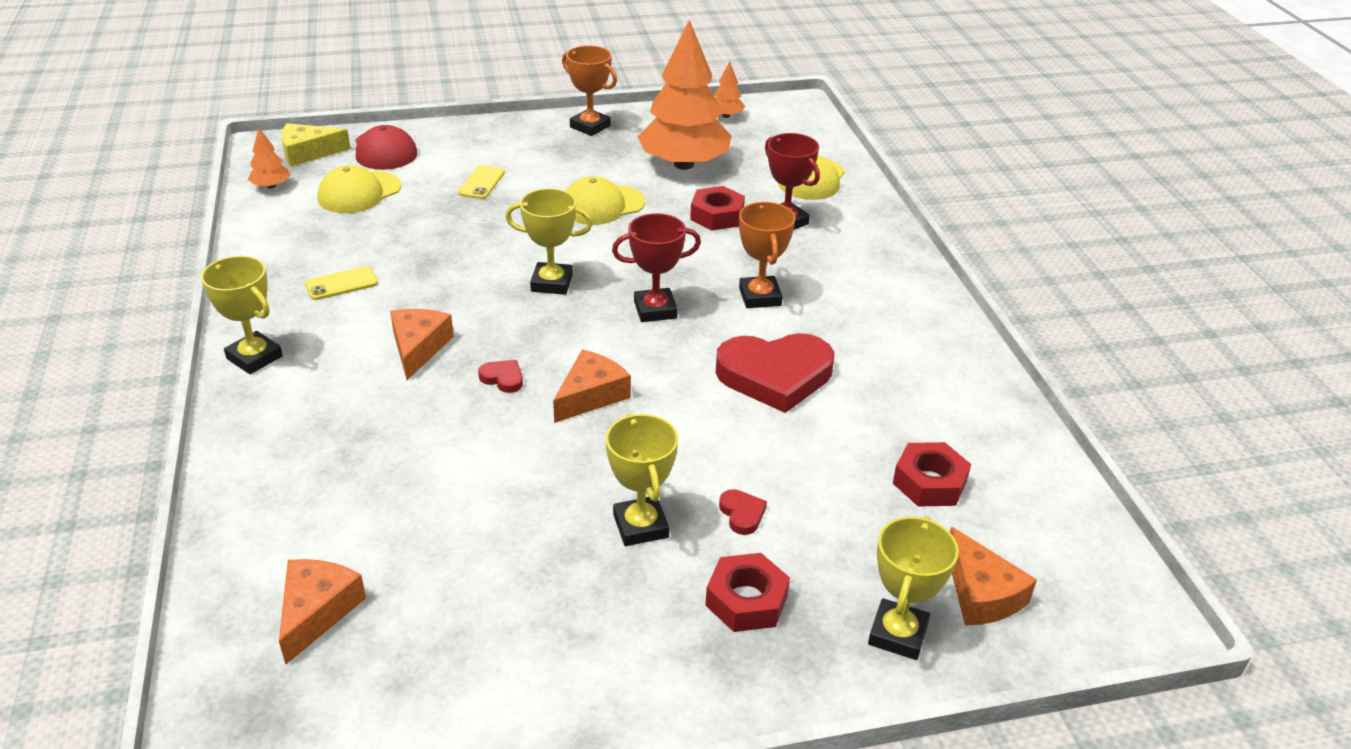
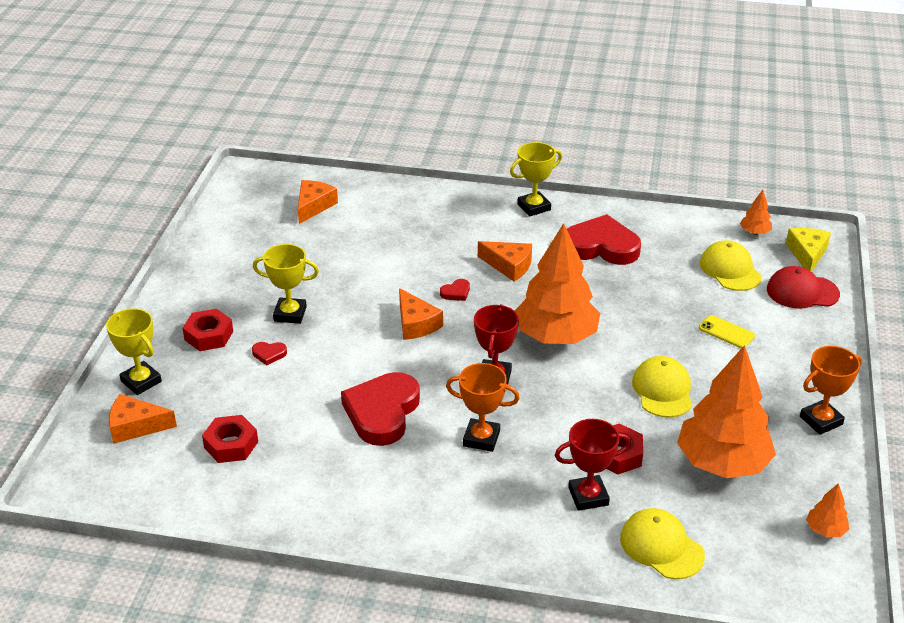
camera: 115 degrees right, 0 degrees up
orange cheese [279,559,366,664] -> orange cheese turned 105 degrees counterclockwise [298,180,338,224]
yellow phone [305,266,378,300] -> red heart [567,214,641,265]
yellow trophy [505,188,593,295] -> orange tree [515,223,600,344]

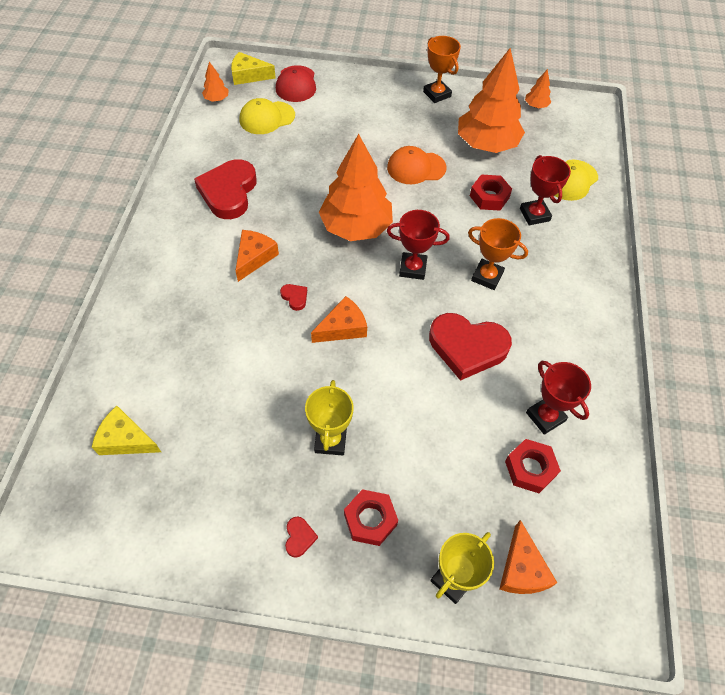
camera: 95 degrees left, 20 degrees up
red heart [252,342,287,365] -> red heart moved to [285,516,318,558]
orange cheese [298,180,338,224] -> yellow cheese [92,406,161,455]
orange trophy [446,363,520,452] -> orange trophy turned 75 degrees counterclockwise [468,218,528,290]
yellow trophy [510,142,562,216] -> none
yellow cap [632,356,692,418] -> orange cap [387,146,446,184]
yellow phone [699,315,755,348] -> none
none -> red trophy [526,361,591,435]

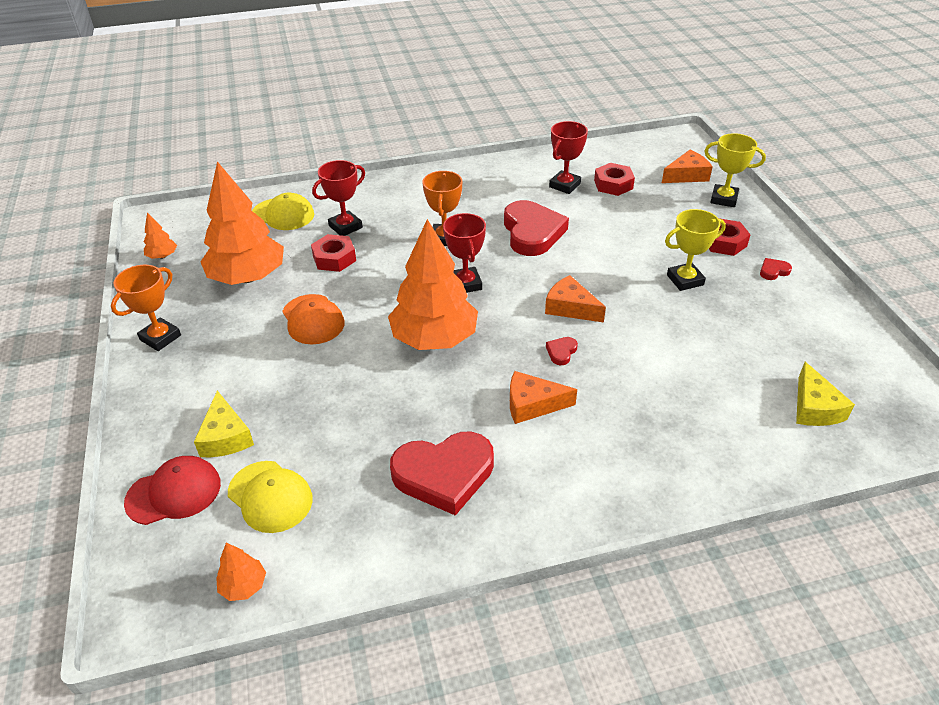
camera: 110 degrees left, 15 degrees down
yellow cheese [231,52,276,85] -> yellow cheese moved to [194,391,254,457]

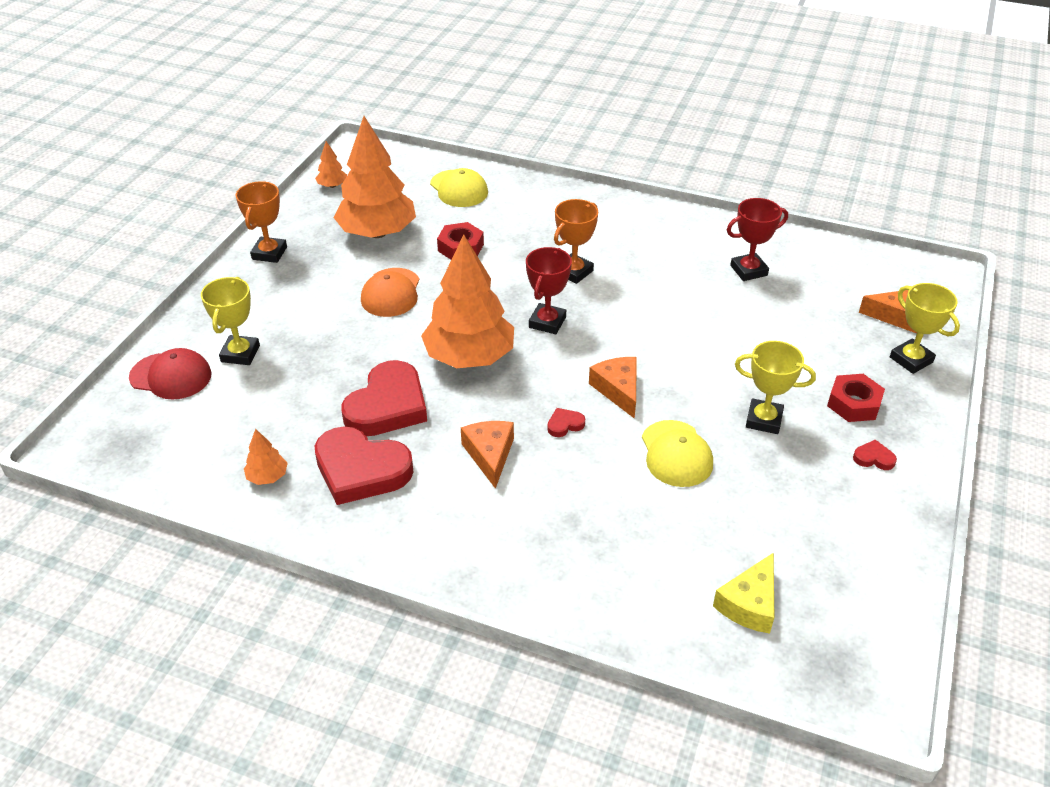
camera: 35 degrees right, 0 degrees up
orange trophy [111,265,181,351] -> orange trophy turned 60 degrees counterclockwise [236,181,287,263]
yellow cheese [194,391,254,457] -> yellow trophy [201,277,260,365]
orange tree [216,543,266,601] -> orange tree moved to [244,429,288,485]
yellow cap [228,461,313,533] -> yellow cap moved to [642,420,713,487]
red trophy [312,160,365,236] -> none
red heart [504,200,569,256] -> red heart moved to [342,360,427,436]
orange cheese [510,371,577,424] -> orange cheese turned 45 degrees clockwise [461,421,514,489]
red nut [594,163,635,196] -> none

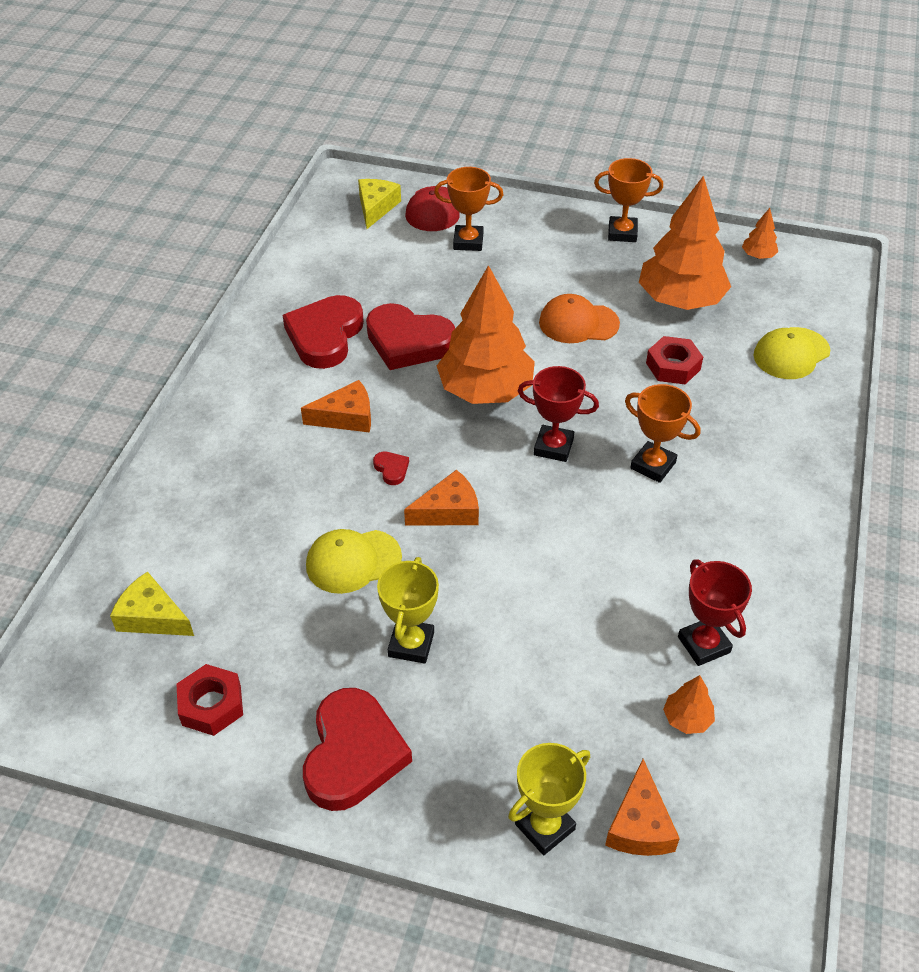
camera: 85 degrees right, 5 degrees up
yellow trophy [201,277,260,365] -> orange trophy [434,167,503,251]
orange tree [244,429,288,485] -> orange tree moved to [663,675,715,734]
red nut [827,374,885,422] -> red nut moved to [176,664,243,736]
red heart [853,439,897,470] -> red heart [303,688,412,811], size x2.47
none -> yellow cheese [358,179,401,229]

